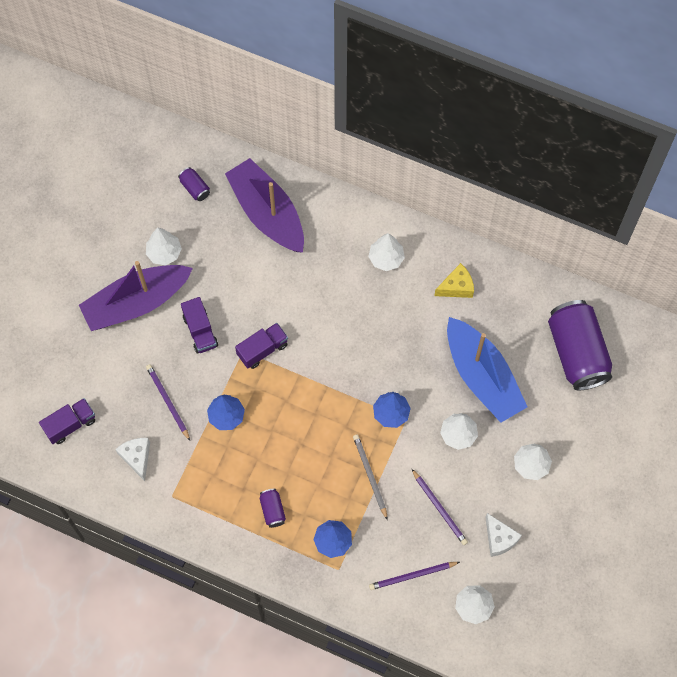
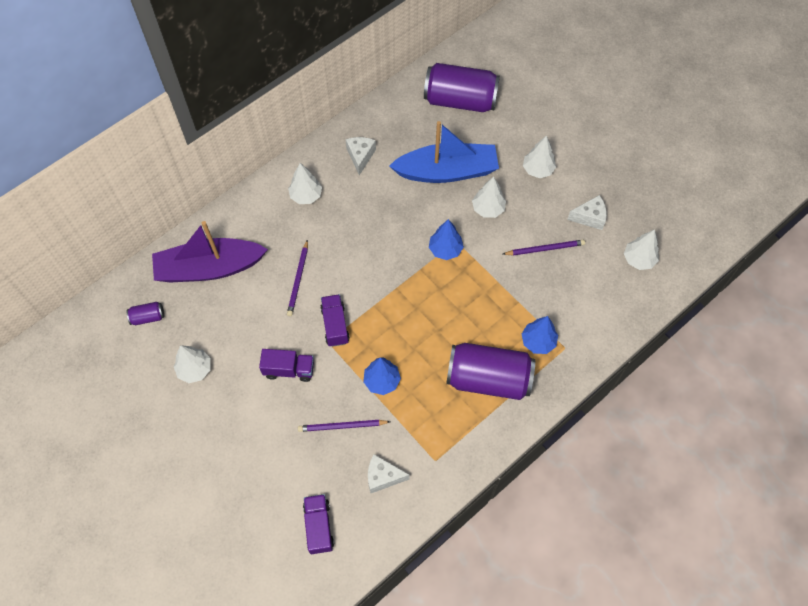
camera: 65 degrees left, 5 degrees down
purple boat [79,261,193,331] -> none
purple can [260,489,286,528] -> purple can [446,343,535,400], size x2.39
grey pencil [353,434,388,520] -> none
purple pencil [369,562,460,590] -> purple pencil moved to [287,239,308,316]
yellow cheese [434,263,474,298] -> white cheese [346,137,376,175]

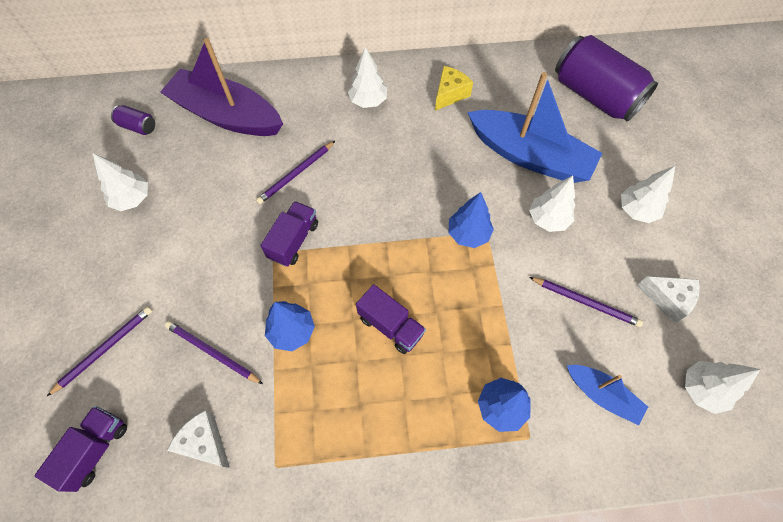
camera: 35 degrees right, 0 degrees up
purple truck [259,349,314,382] -> purple truck moved to [356,284,426,354]
white cheese [346,137,376,175] -> yellow cheese [435,66,473,111]
purple can [446,343,535,400] -> none
none -> purple pencil [46,306,152,397]
none -> blue boat [567,365,648,426]

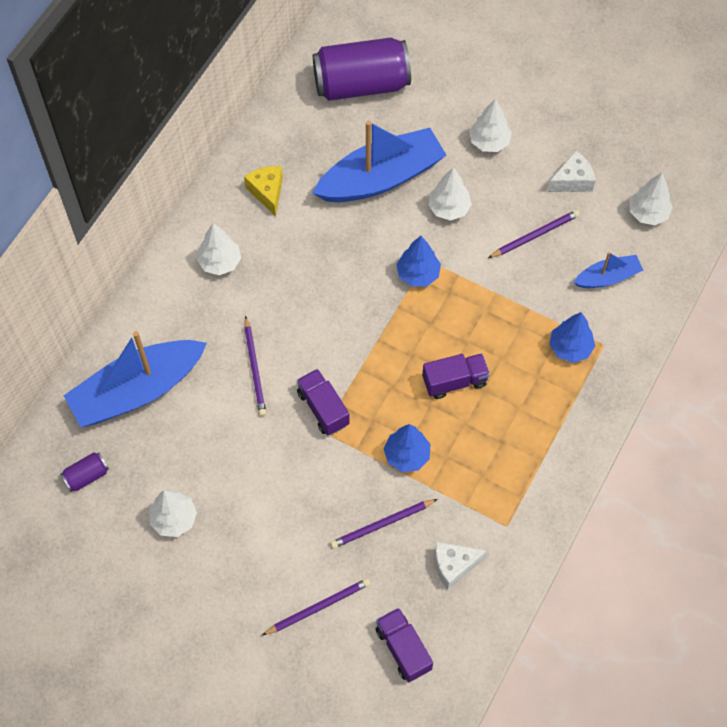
camera: 55 degrees left, 0 degrees up
purple pencil [46,306,152,397] -> purple pencil turned 75 degrees clockwise [262,578,370,635]
purple boat [160,38,283,136] -> blue boat [63,331,207,427]

